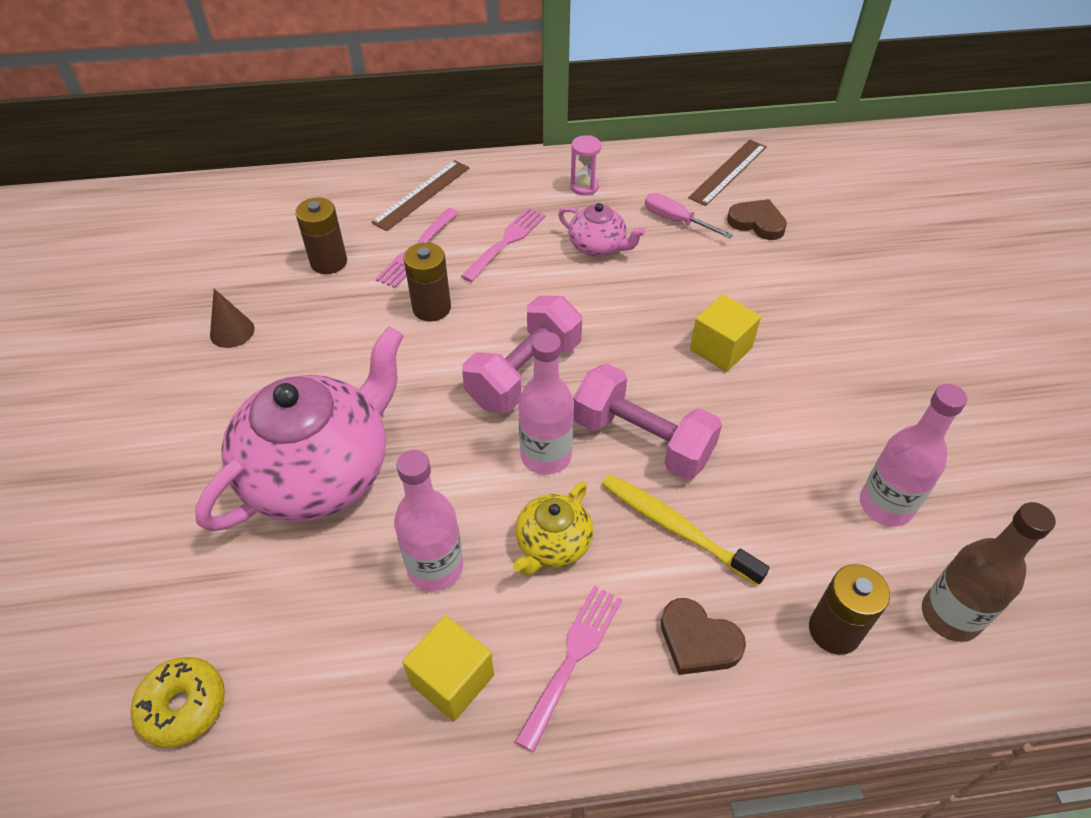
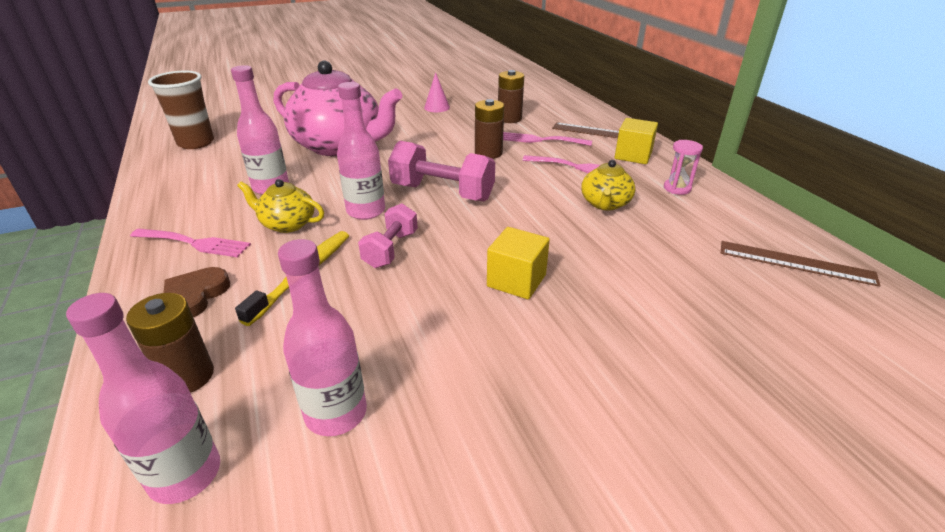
camera: 75 degrees right, 15 degrees down
yellow donut [131,657,225,748] -> brown cup [148,71,214,149]
brown cone [210,289,254,348] -> pink cone [424,72,450,112]
yellow cube [403,616,494,721] -> yellow cube moved to [615,118,658,164]
pink teapot [558,203,646,257] -> yellow teapot [581,160,635,211]
pink dumbbell [573,363,722,479] -> pink dumbbell [358,203,418,268], size x0.63
pink screwdriver [645,193,733,238] -> none
brown heart [727,199,787,240] -> none
brown bottle [922,502,1056,642] -> pink bottle [66,293,220,504]

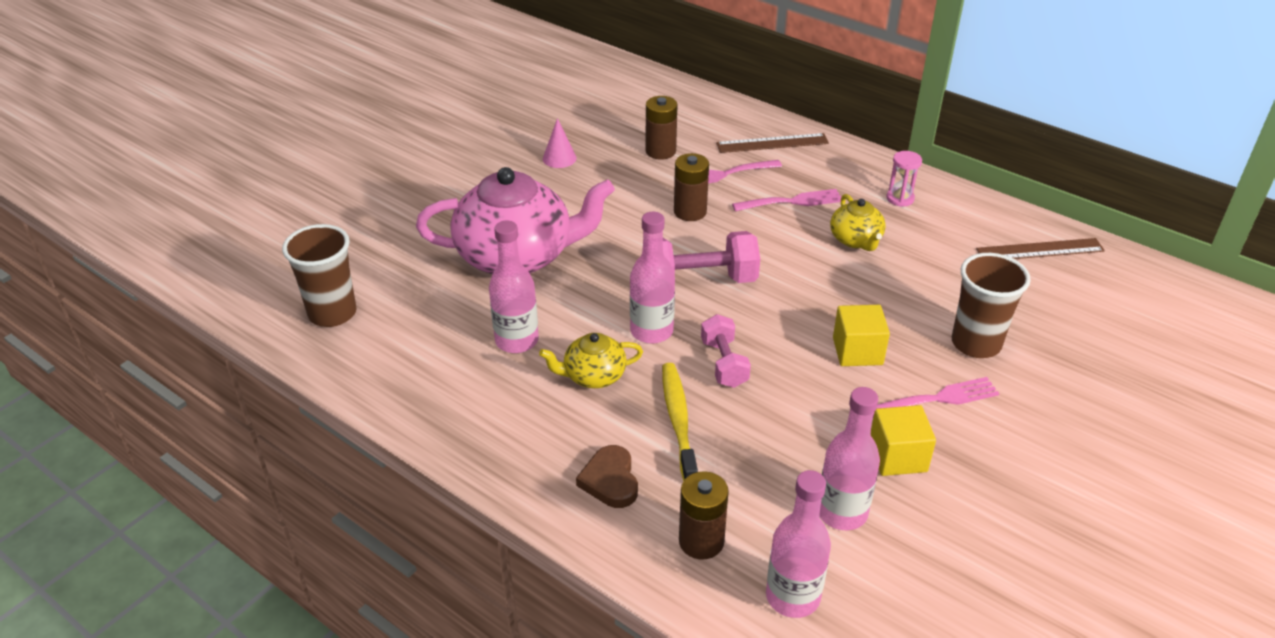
camera: 30 degrees left, 5 degrees up
pink fork [130,229,251,258] -> pink fork moved to [873,377,1000,417]
yellow cube [615,118,658,164] -> yellow cube moved to [871,405,936,476]
none -> brown cup [952,253,1031,358]

